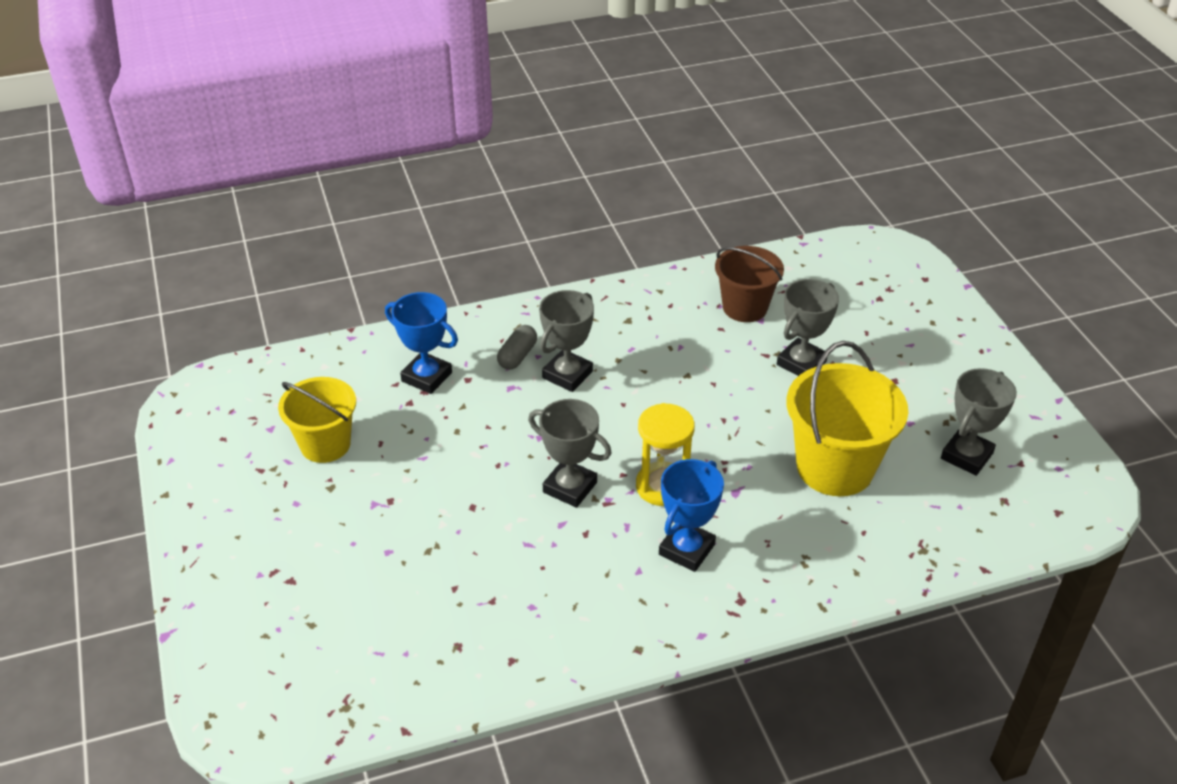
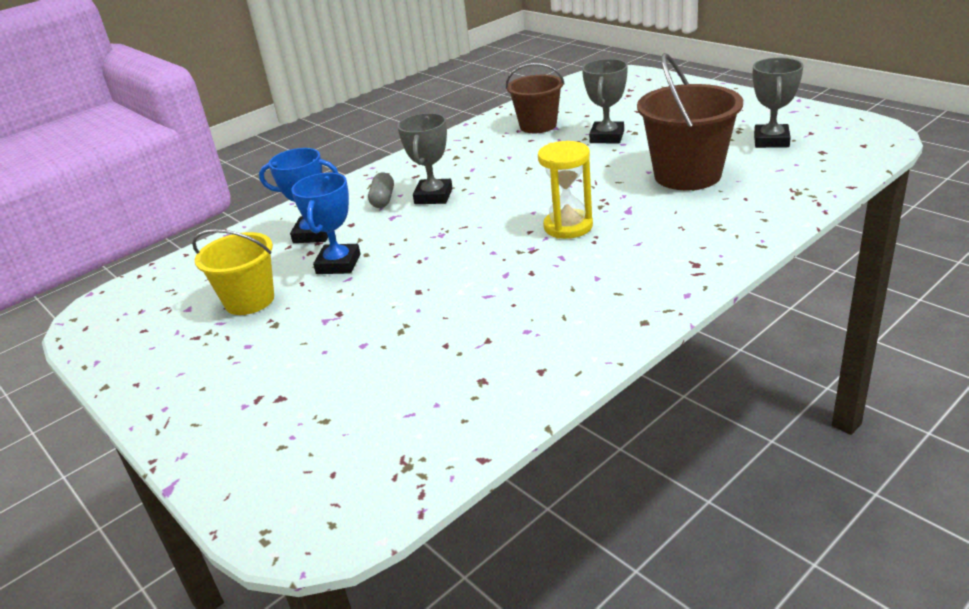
camera: 20 degrees left, 10 degrees down
grey trophy [528,399,612,508] -> none
blue trophy [659,459,724,572] -> blue trophy moved to [291,173,361,274]
yellow bucket [787,341,908,496] -> brown bucket [637,53,743,190]

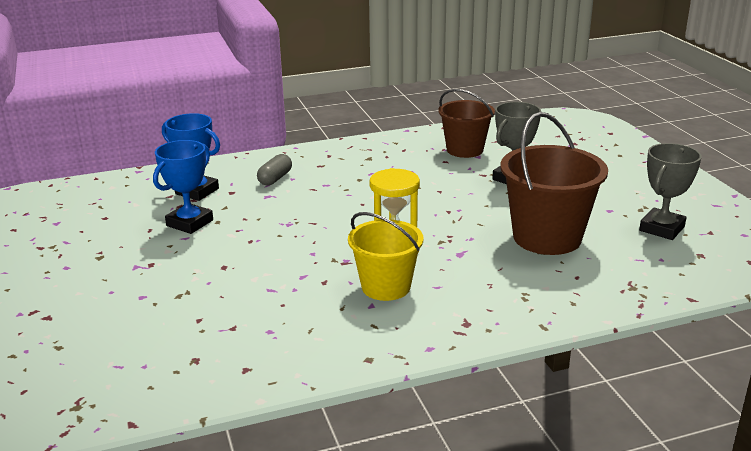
camera: 20 degrees right, 5 degrees down
yellow bucket [192,229,274,315] -> yellow bucket moved to [348,212,424,301]
grey trophy [397,113,453,204] -> none

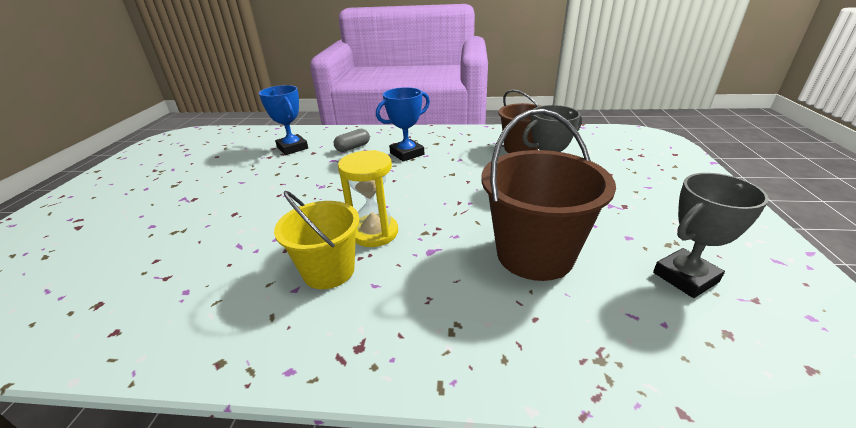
camera: 25 degrees right, 5 degrees up
blue trophy [153,140,213,234] -> blue trophy moved to [376,87,430,162]

